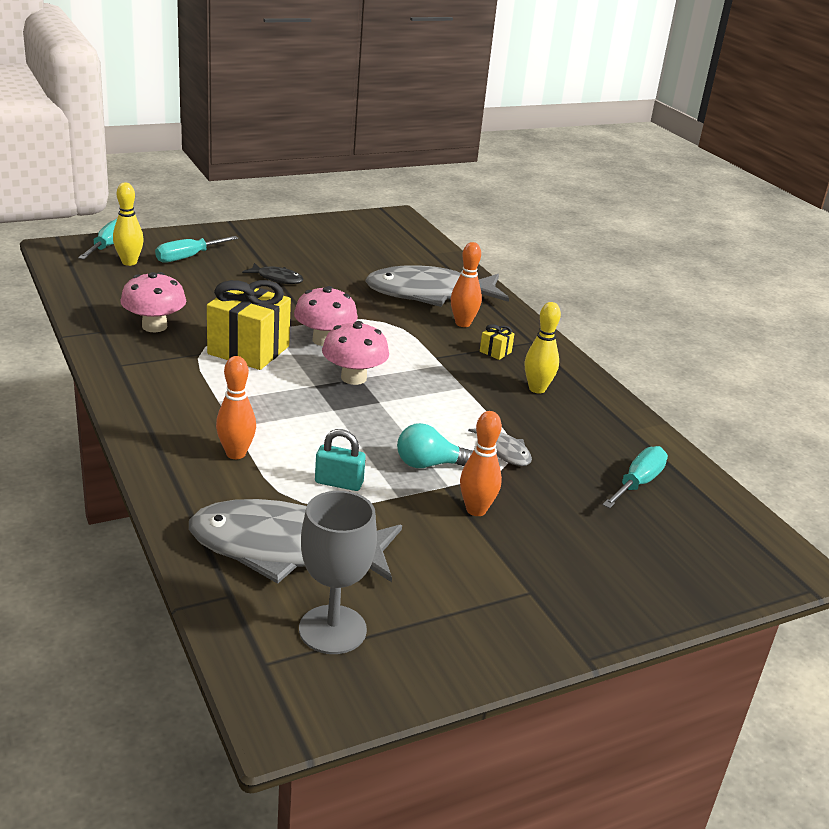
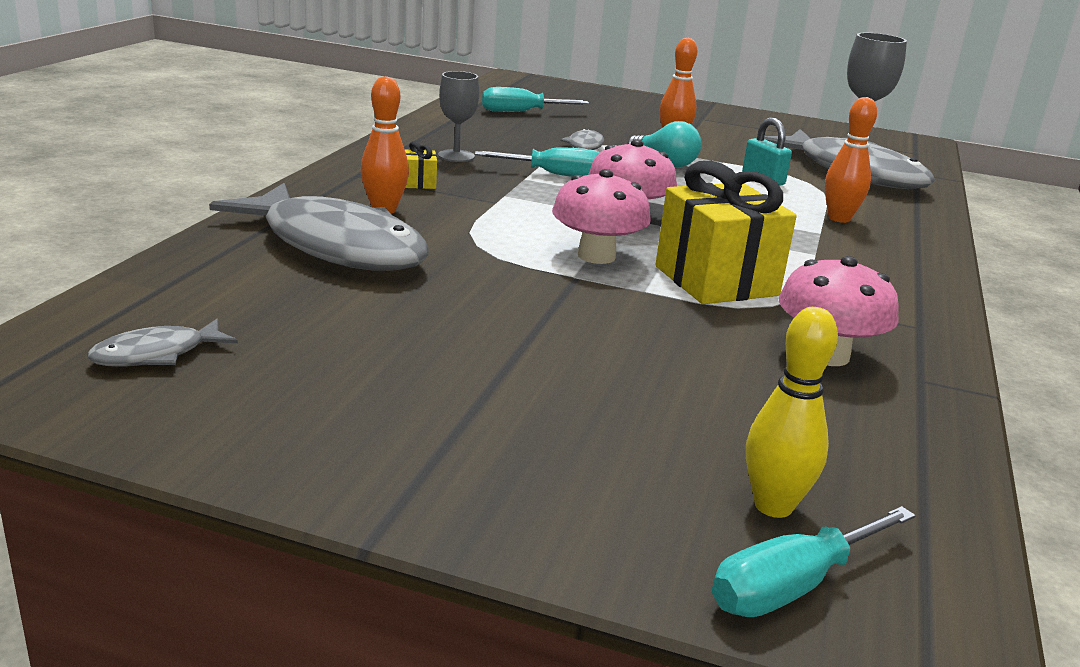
camera: 135 degrees left, 5 degrees down
turquoise screwdriver [155,236,238,263] -> turquoise screwdriver moved to [474,147,600,177]
black fish [242,263,304,284] -> none
yellow bowling pin [525,302,561,393] -> grey goblet [438,71,479,162]
none -> grey fish [87,318,238,367]

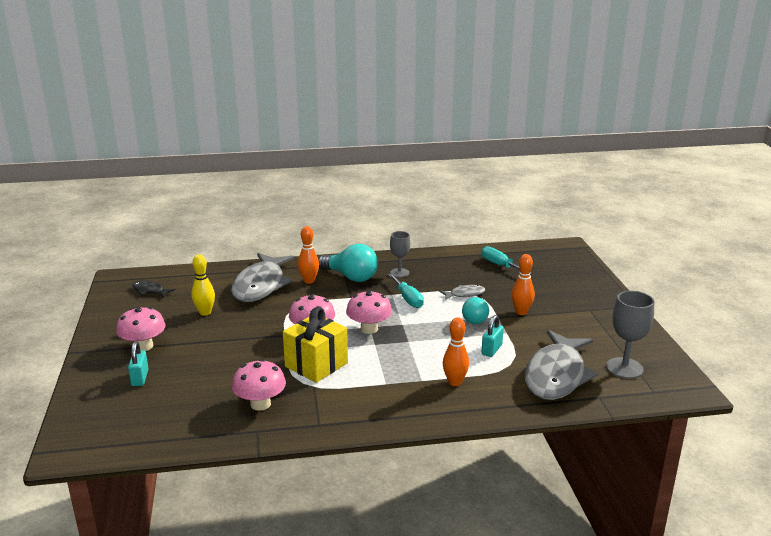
camera: 65 degrees right, 0 degrees up
grey fish [87,318,238,367] -> black fish [132,280,175,297]
yellow gift [405,141,437,189] -> turquoise light bulb [318,244,378,282]
turquoise screwdriver [712,506,916,617] -> none
yellow bowling pin [746,307,838,518] -> yellow bowling pin moved to [192,254,215,316]
none -> pink mushroom [116,307,166,351]
none -> turquoise padlock [128,342,149,386]

